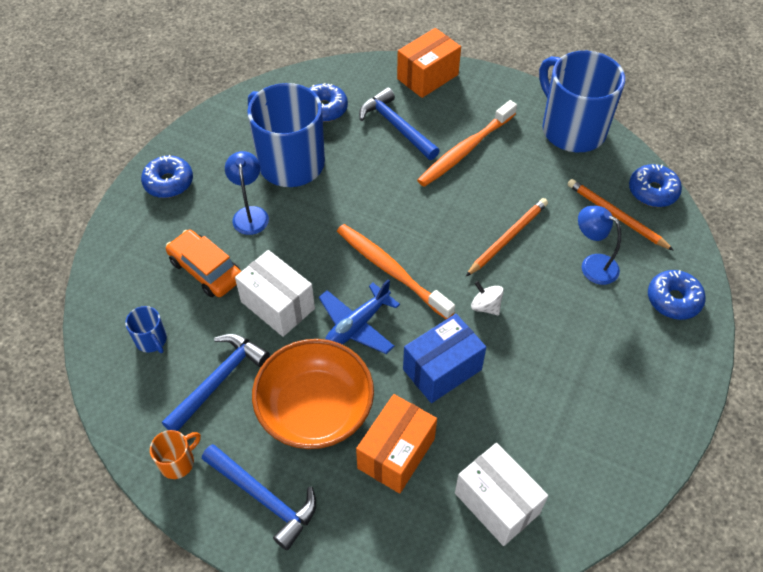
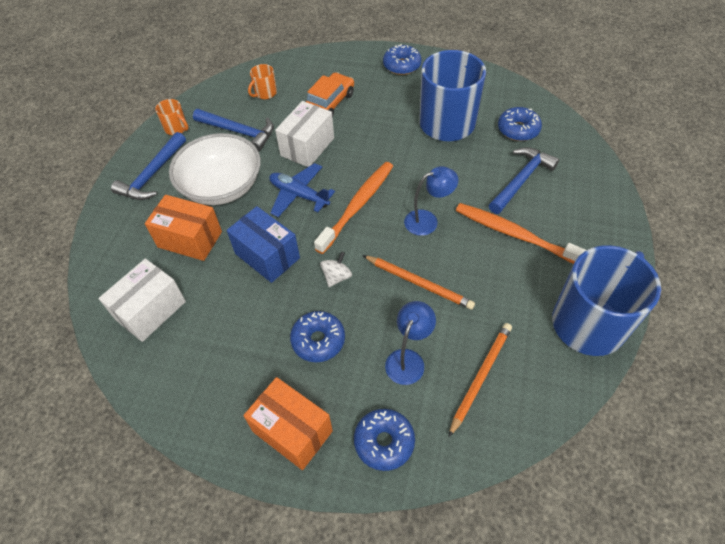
camera: 80 degrees right, 0 degrees up
blue mug [125,306,167,353] -> orange mug [248,64,277,99]
blue lamp [225,151,269,235] -> blue lamp moved to [404,166,458,236]
orange bowl [252,339,374,449] -> white bowl [169,133,261,205]
orange box [397,28,461,98] -> orange box moved to [243,377,333,470]
blue donut [629,164,682,207] -> blue donut moved to [290,311,345,362]

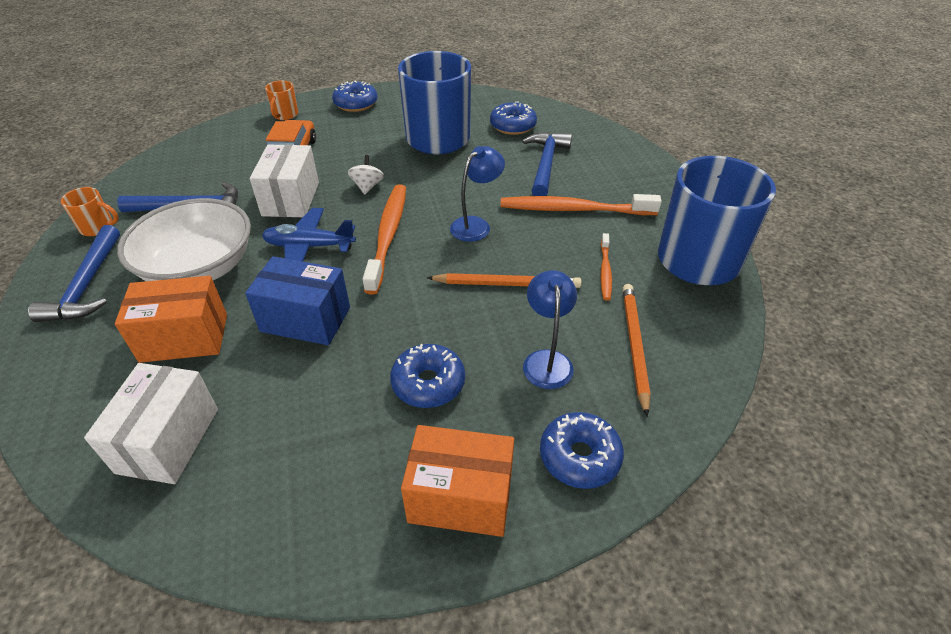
camera: 30 degrees left, 10 degrees down
orange mug [248,64,277,99] -> orange mug moved to [265,80,298,120]
white spinning top [320,252,352,287] -> white spinning top moved to [348,155,384,194]
none -> orange toothbrush [601,233,612,301]

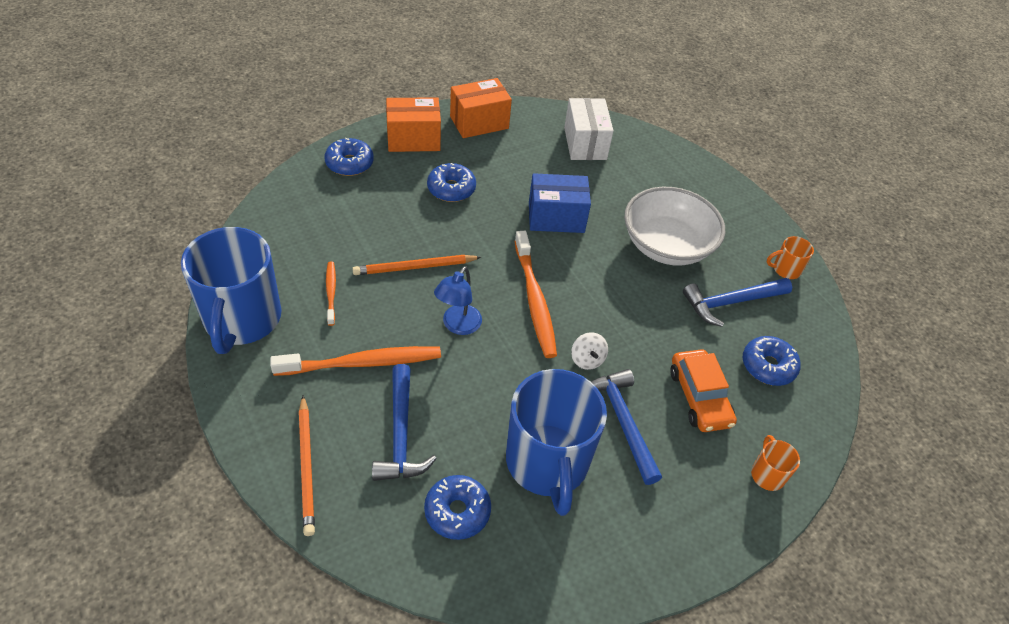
camera: 160 degrees right, 5 degrees up
blue hammer [28,225,120,322] -> blue hammer moved to [591,369,662,485]
orange box [115,276,227,363] -> orange box moved to [450,78,512,138]
white box [250,144,319,217] -> none
blue plane [262,208,356,262] -> none
blue donut [332,81,378,112] -> blue donut moved to [743,336,801,386]
blue lamp [523,270,577,389] -> none
orange pencil [623,284,651,417] -> orange pencil moved to [299,395,315,536]

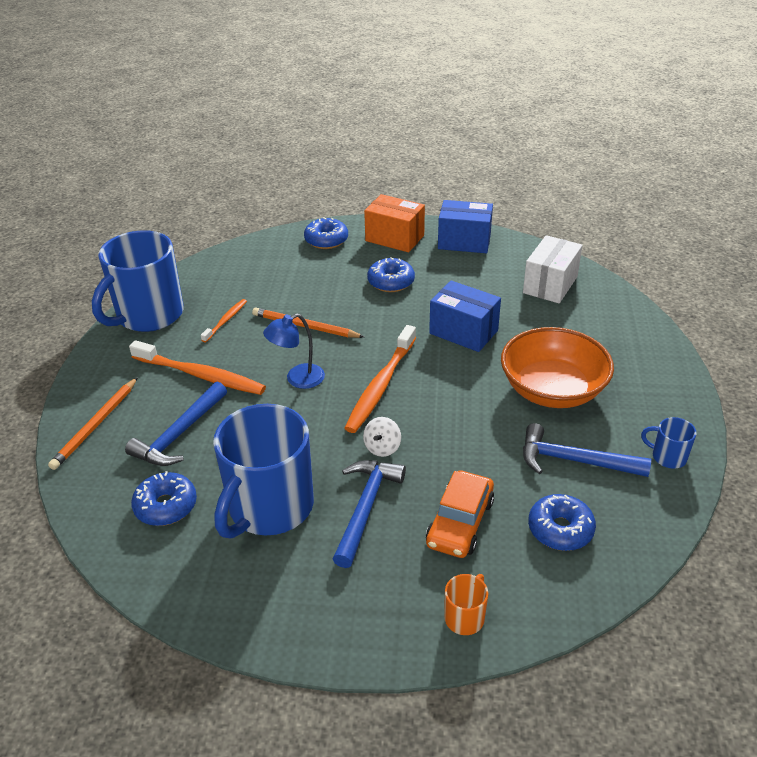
camera: 40 degrees right, 10 degrees down
orange box [450,78,512,138] -> blue box [438,200,493,253]
white bowl [624,187,725,266] -> orange bowl [501,327,614,408]
orange mug [767,236,814,279] -> blue mug [641,417,697,469]

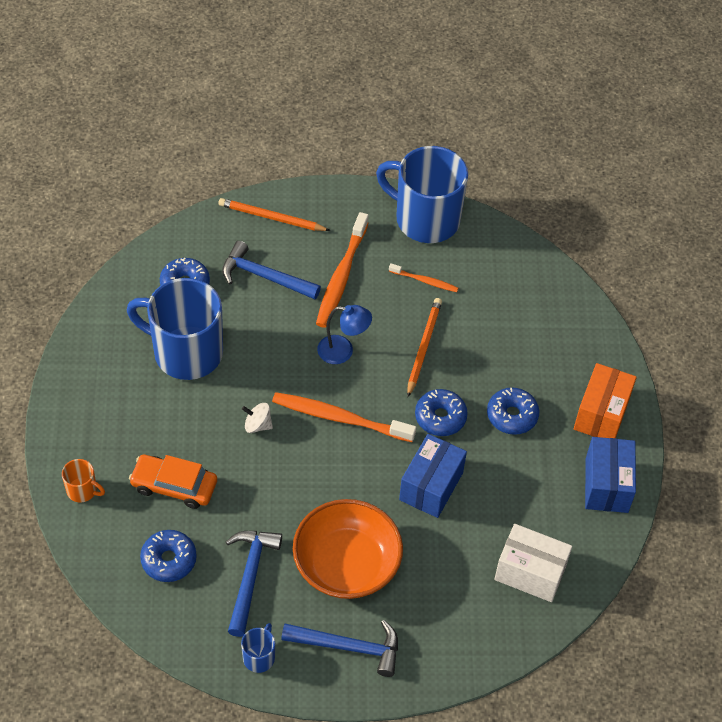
camera: 80 degrees right, 15 degrees up
blue lamp [263,314,325,389] -> blue lamp turned 135 degrees clockwise [317,305,372,364]
blue donut [304,218,348,249] -> blue donut moved to [415,389,468,436]
blue hammer [333,460,406,568] -> blue hammer moved to [281,620,398,677]

